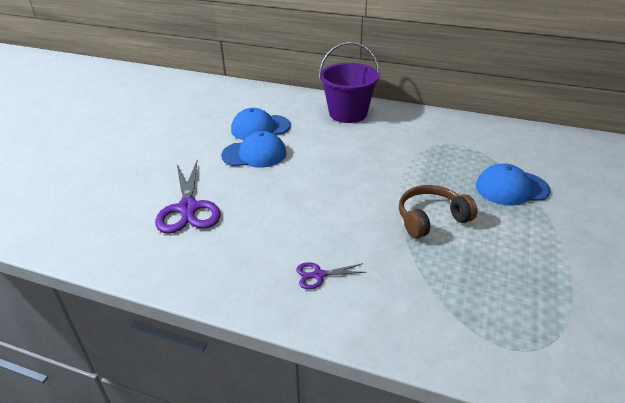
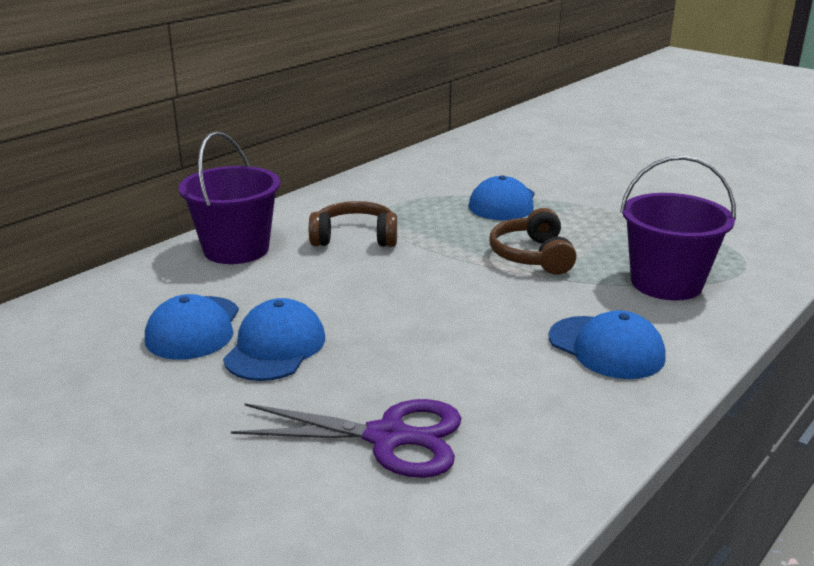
camera: 70 degrees left, 10 degrees down
purple scissors [296,262,366,289] -> blue cap [548,310,666,379]
none -> brown headphones [309,201,397,247]
none -> purple bucket [620,156,736,301]

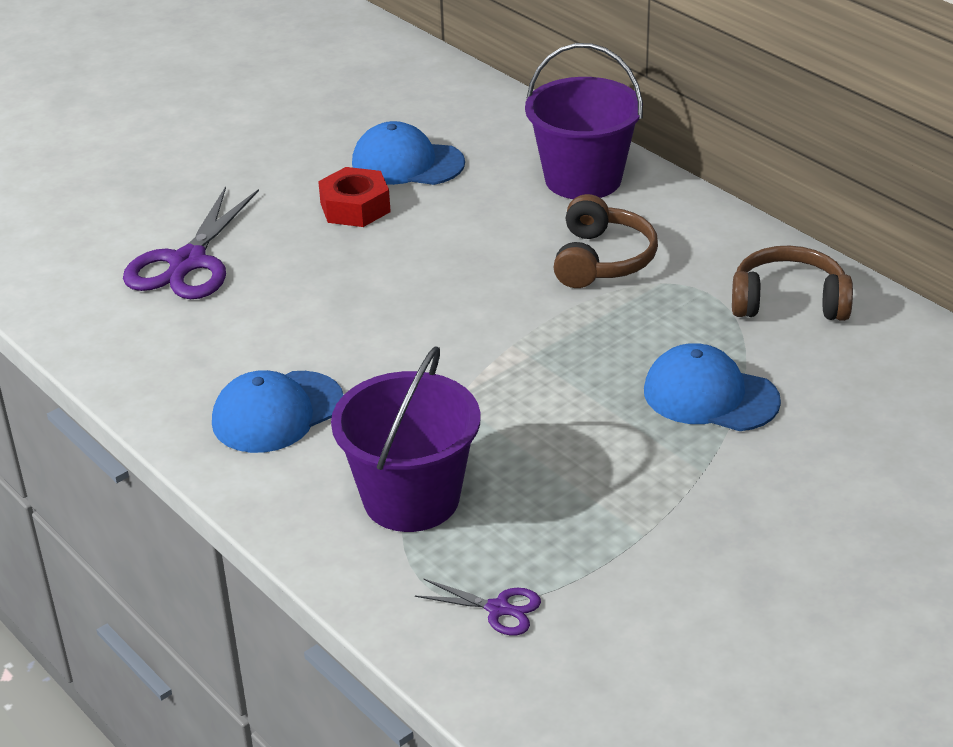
camera: 100 degrees right, 10 degrees up
blue cap [223,298,325,381] -> red nut [318,167,391,227]
brown headphones [489,208,576,275] -> brown headphones moved to [732,246,853,321]
none -> purple scissors [415,579,541,636]

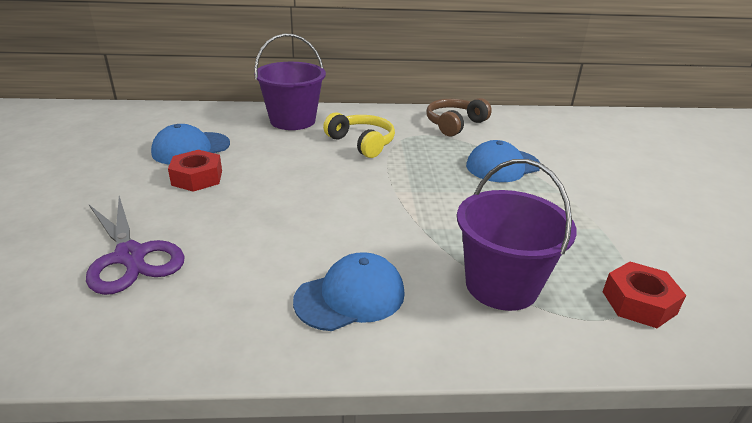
camera: 55 degrees left, 5 degrees down
blue cap [212,370,343,453] -> blue cap turned 120 degrees counterclockwise [293,252,405,331]
purple scissors [415,579,541,636] -> red nut [603,262,686,328]
brown headphones [553,194,658,288] -> yellow headphones [323,112,395,158]

